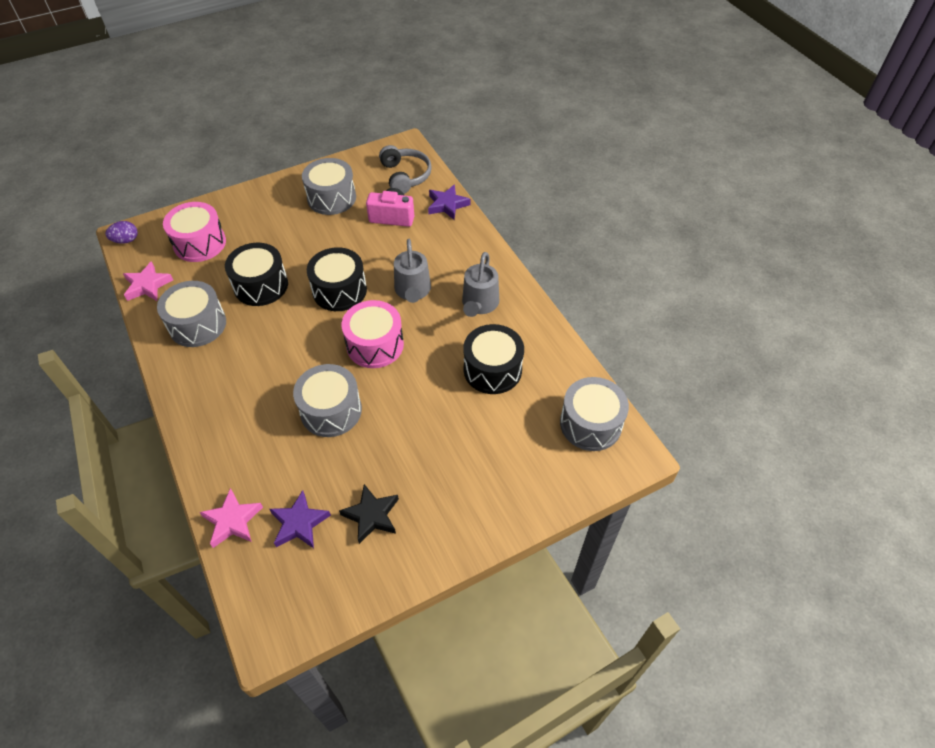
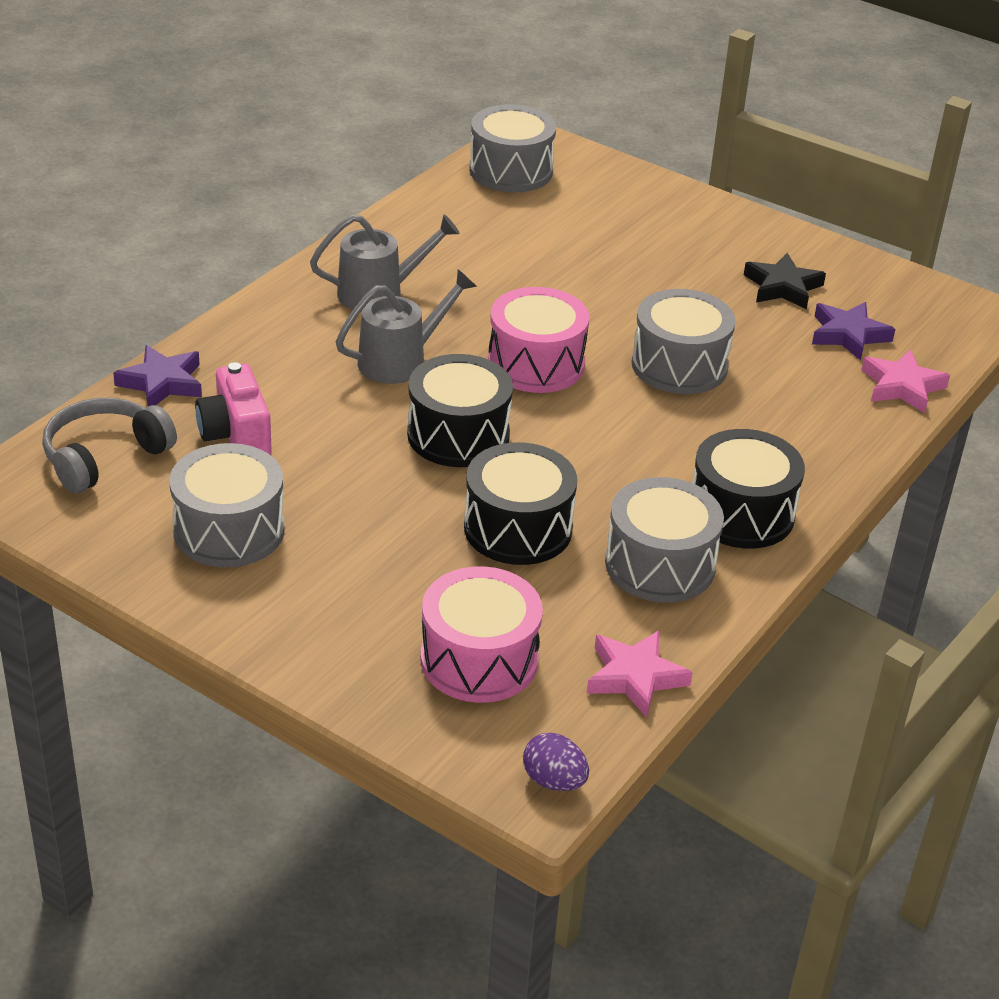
camera: 120 degrees left, 15 degrees down
black drum [463,324,524,394] -> black drum moved to [692,429,805,549]

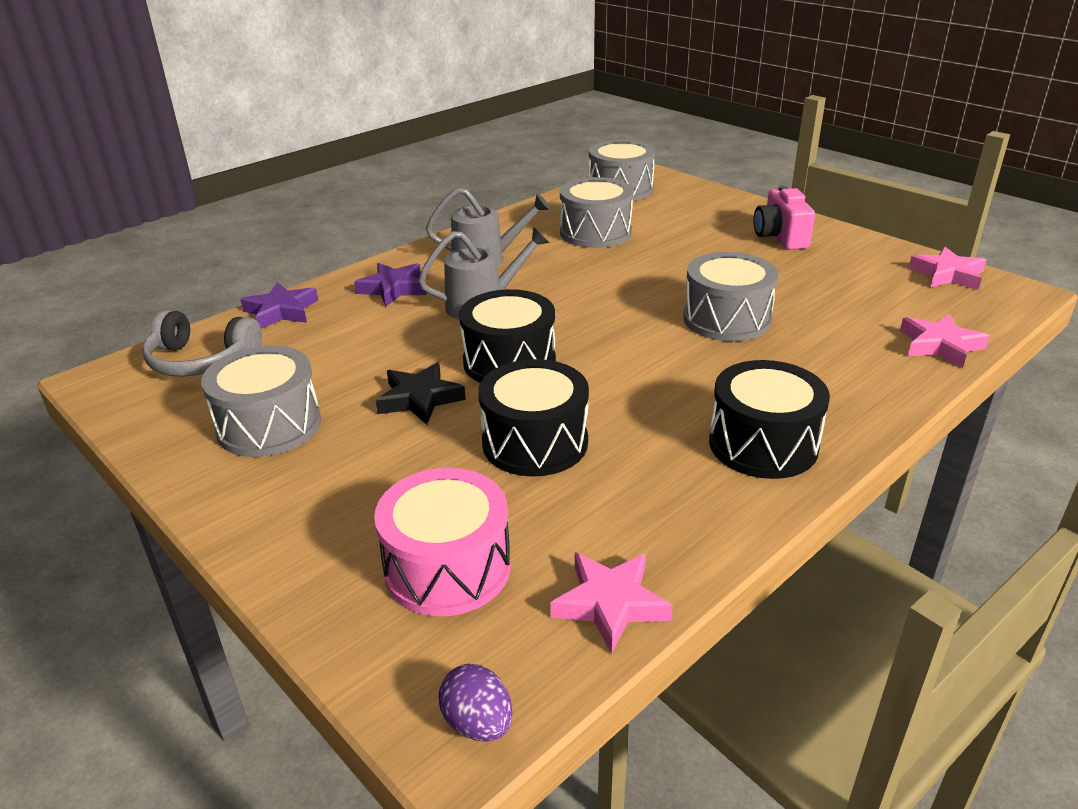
camera: 15 degrees right, 5 degrees down
grey headphones [42,398,177,494] -> grey headphones turned 135 degrees counterclockwise [142,310,262,377]
pink camera [195,362,272,455] -> pink camera moved to [753,185,815,250]
pink drum [488,287,589,393] -> none
grey drum [605,477,724,603] -> grey drum moved to [560,177,633,248]
black star [744,253,826,309] -> black star moved to [376,362,466,425]
purple star [812,302,895,361] -> purple star moved to [354,263,427,307]
none -> pink star [909,247,986,290]

